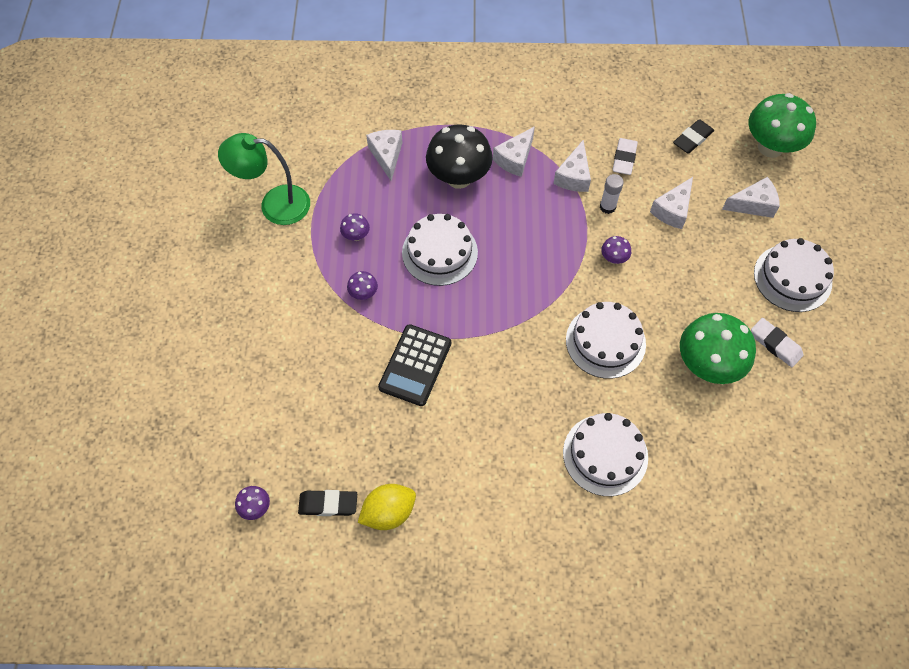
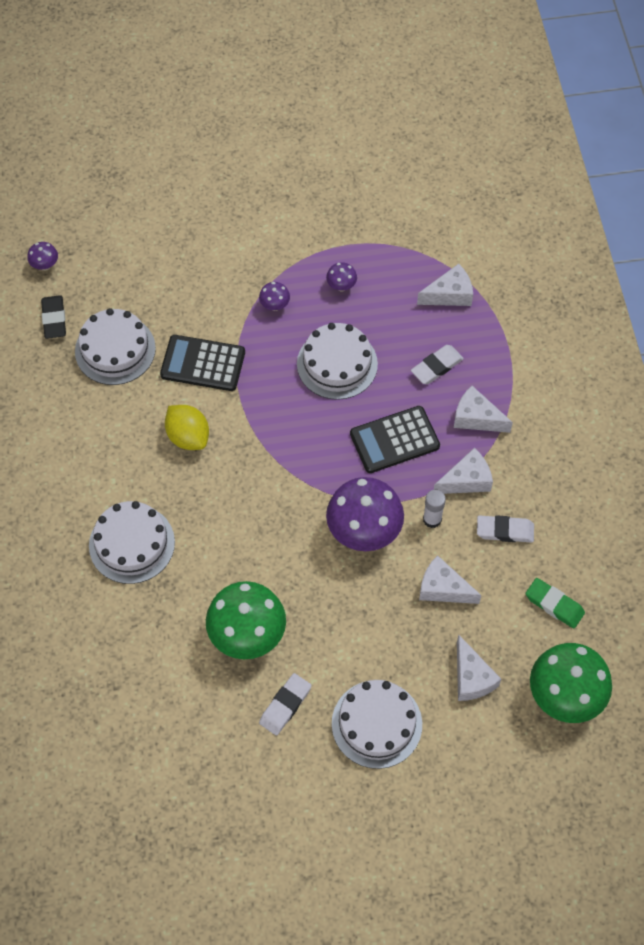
camera: 80 degrees right, 0 degrees up
green lamp [218,133,310,225] -> none
yellow lemon [358,484,416,530] -> yellow lemon moved to [165,405,209,450]
black mushroom [426,124,493,189] -> white eraser [411,345,464,384]
white cheese [553,140,591,192] -> white cheese turned 150 degrees clockwise [434,448,493,494]
white cake [566,302,646,379] -> white cake moved to [75,308,156,385]
purple mushroom [601,236,631,264] -> purple mushroom [326,477,404,551], size x2.29
black eraser [673,119,714,154] -> green eraser [526,578,585,628]
none -> black calculator [350,406,440,473]

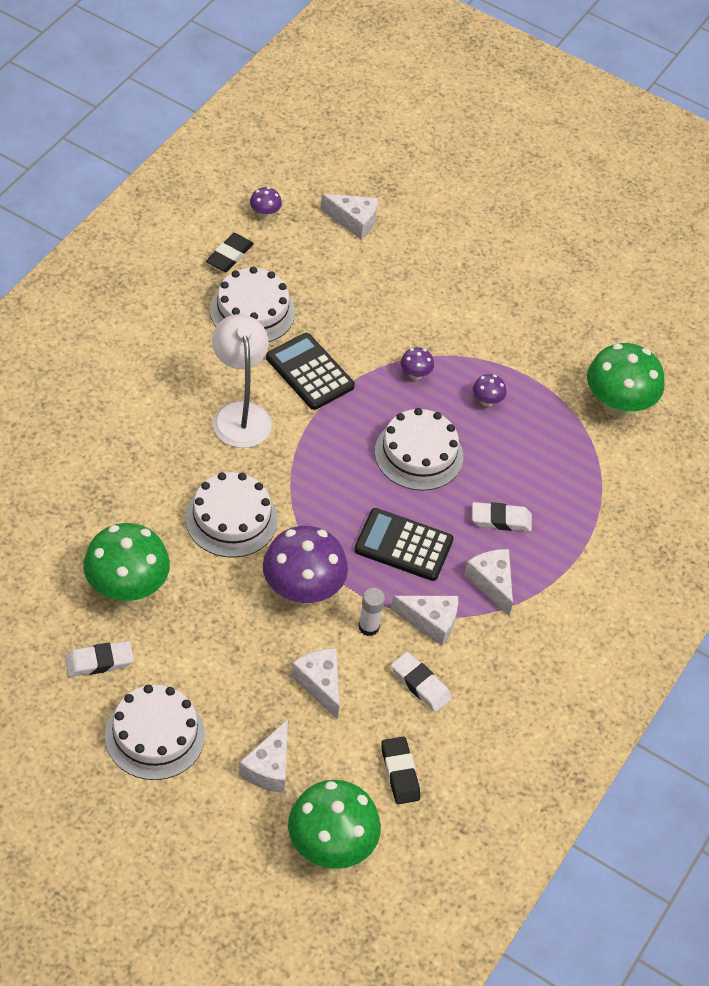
camera: 35 degrees right, 10 degrees down
white cake [89,501,175,584] -> white cake moved to [185,472,277,558]
yellow lemon [165,405,209,450] -> white lamp [212,314,272,448]
white cheese [417,264,473,306] -> white cheese moved to [320,194,378,240]
green eraser [526,578,585,628] -> black eraser [381,737,420,804]
none -> green mushroom [587,343,664,418]

